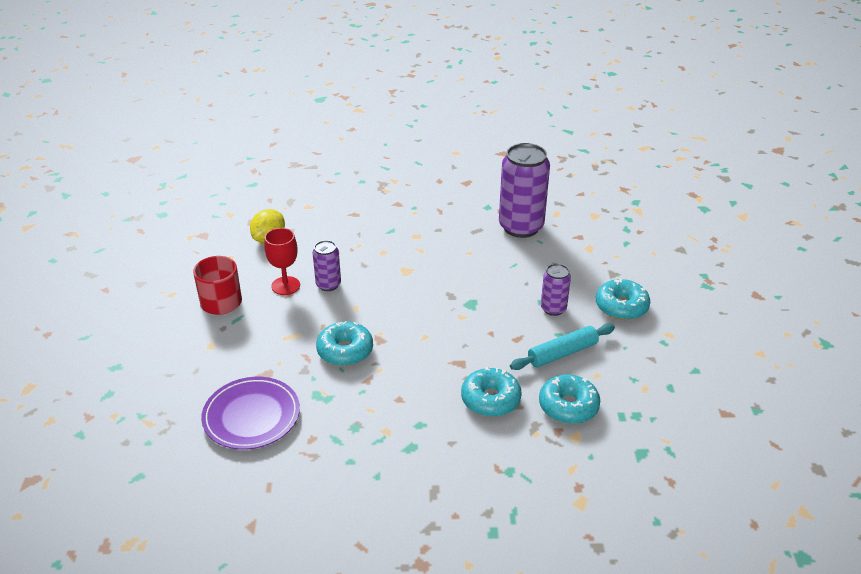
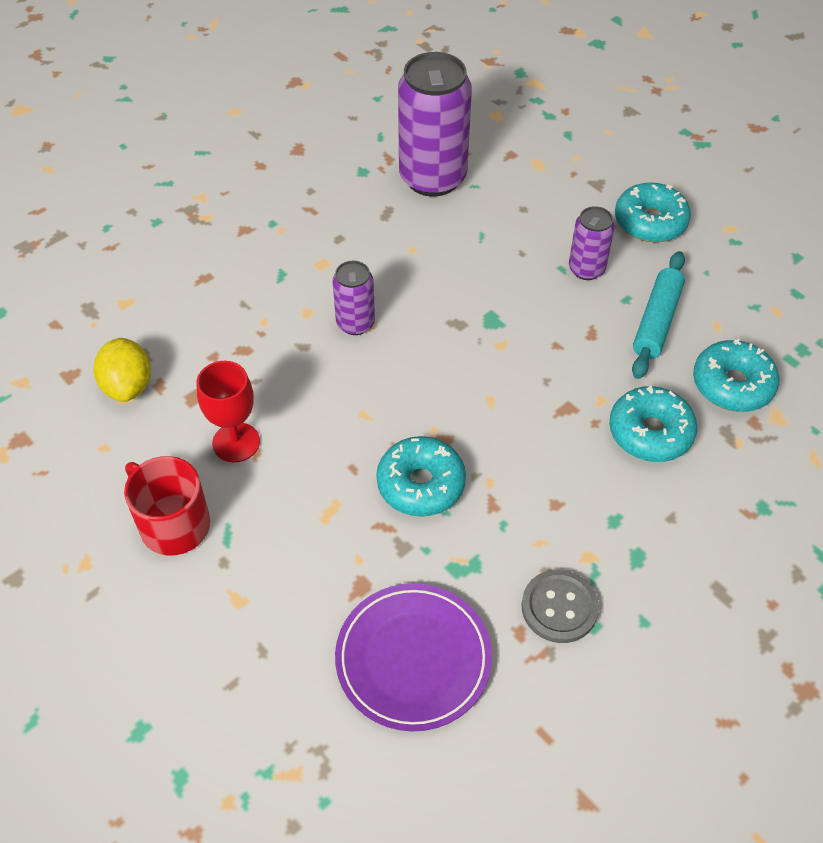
camera: 40 degrees left, 15 degrees up
purple can [313,240,341,291] -> purple can moved to [332,261,375,335]
none -> grey button [522,570,599,643]

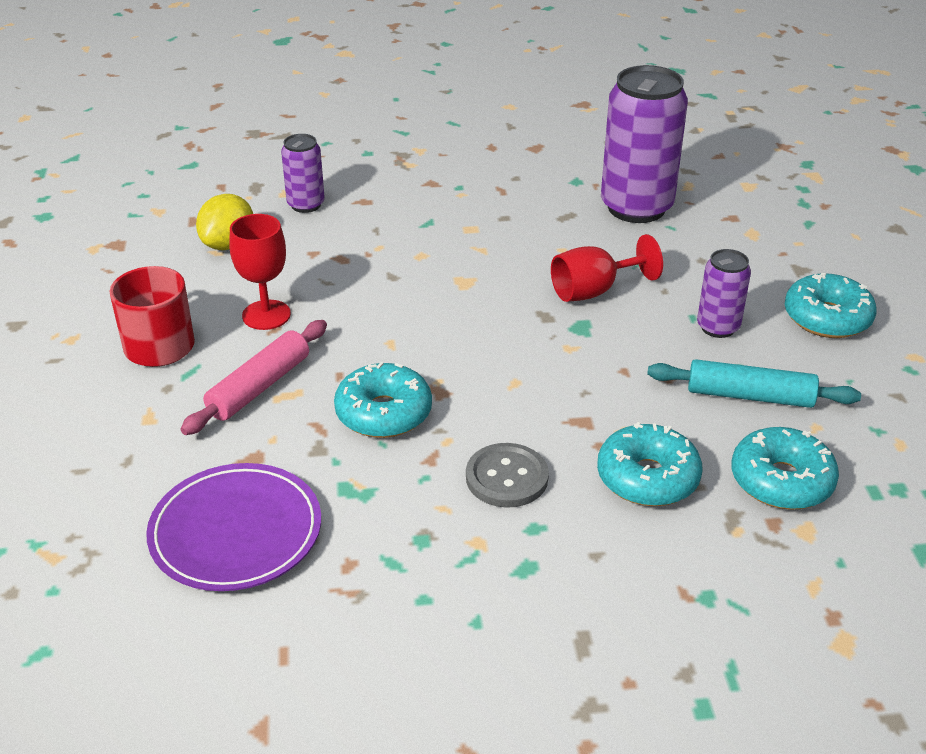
camera: 35 degrees right, 15 degrees down
purple can [332,261,375,335] -> purple can moved to [281,134,325,213]
grey button [522,570,599,643] -> grey button moved to [466,443,549,508]
turquoise rolling pin [632,251,685,379] -> turquoise rolling pin turned 45 degrees clockwise [647,359,861,408]
none -> pink rolling pin [181,320,327,435]
none -> red goblet [551,234,663,302]

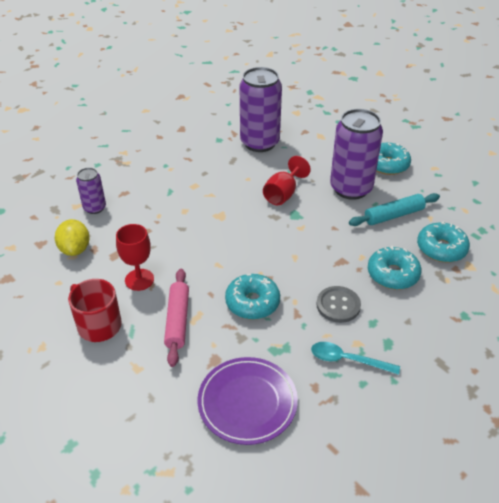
camera: 35 degrees left, 5 degrees up
purple can [697,249,751,338] -> purple can [330,109,383,200], size x1.94
none -> turquoise spoon [311,342,400,375]

